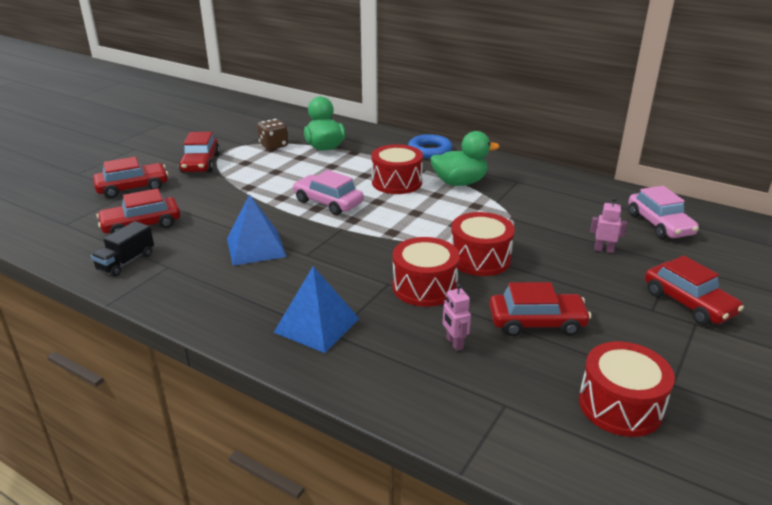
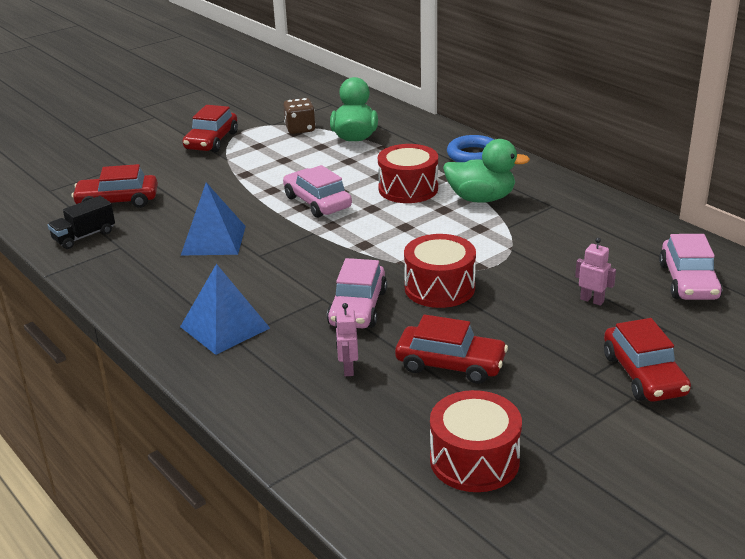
camera: 20 degrees right, 0 degrees up
red car [93,157,168,198] -> none
red drum [392,237,460,307] -> pink car [327,258,387,328]

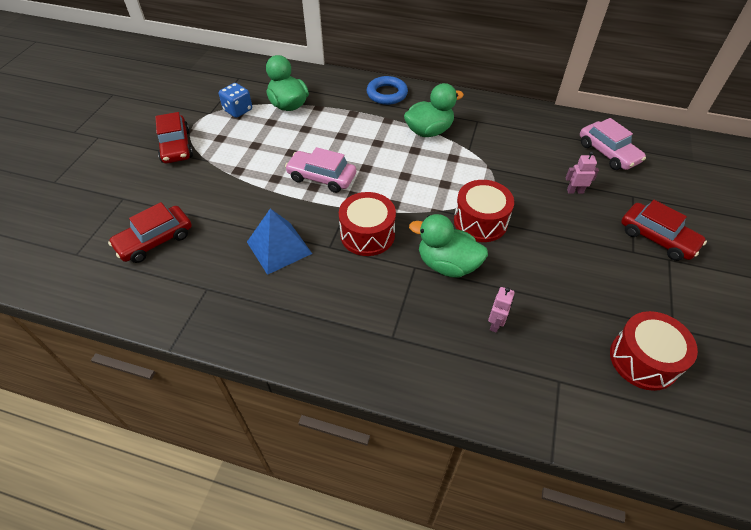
camera: 35 degrees left, 20 degrees up
black truck [48,196,115,249] -> none
blue pyramid [180,264,270,355] -> none
brown dice [283,98,316,134] -> blue dice [219,83,252,118]
pink car [327,258,387,328] -> green duck [409,214,488,278]
pink robot [335,303,358,376] -> pink robot turned 120 degrees counterclockwise [488,287,515,333]
red drum [378,144,438,203] -> red drum moved to [339,192,396,256]
red car [395,315,508,384] -> none

